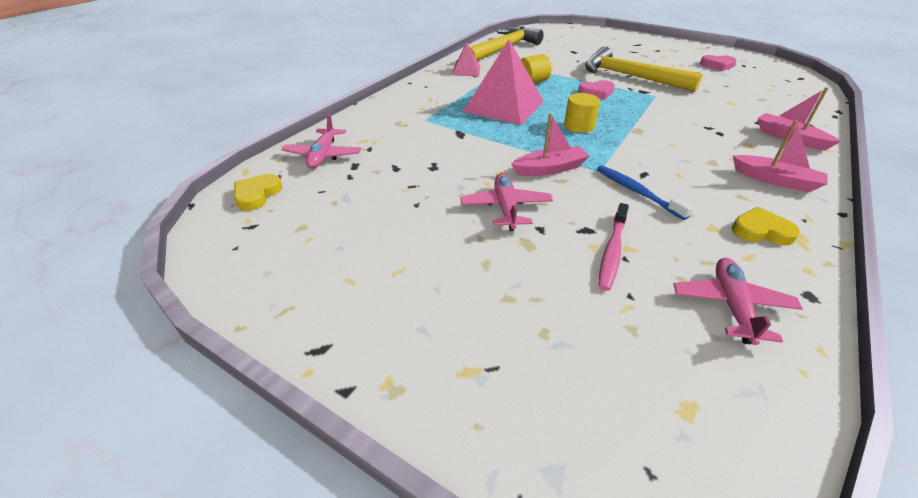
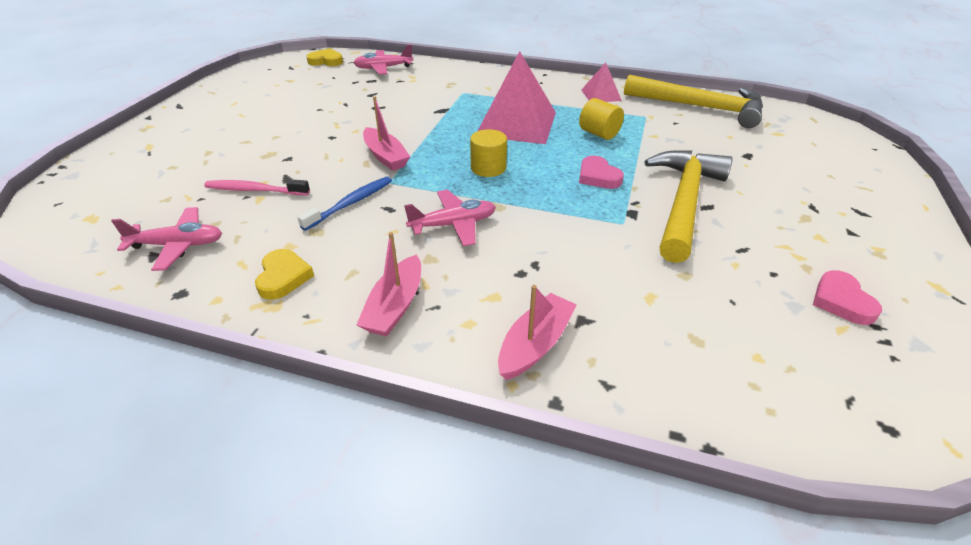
camera: 75 degrees right, 0 degrees up
pink plane [460,173,553,231] -> pink plane moved to [404,190,496,246]

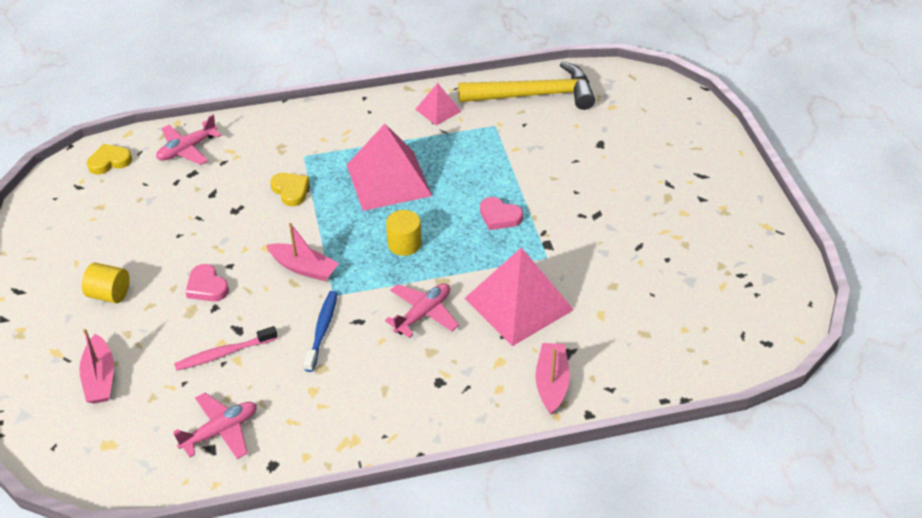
camera: 30 degrees left, 5 degrees up
yellow heart [255,249,314,300] -> yellow heart moved to [270,173,310,206]
pink boat [356,232,421,336] -> pink boat moved to [79,329,114,403]
yellow cylinder [579,98,624,140] -> yellow cylinder moved to [82,263,130,303]
yellow hammer [644,150,733,263] -> none
pink heart [813,270,882,325] -> pink heart moved to [185,264,229,301]
none -> pink pyramid [465,247,574,346]

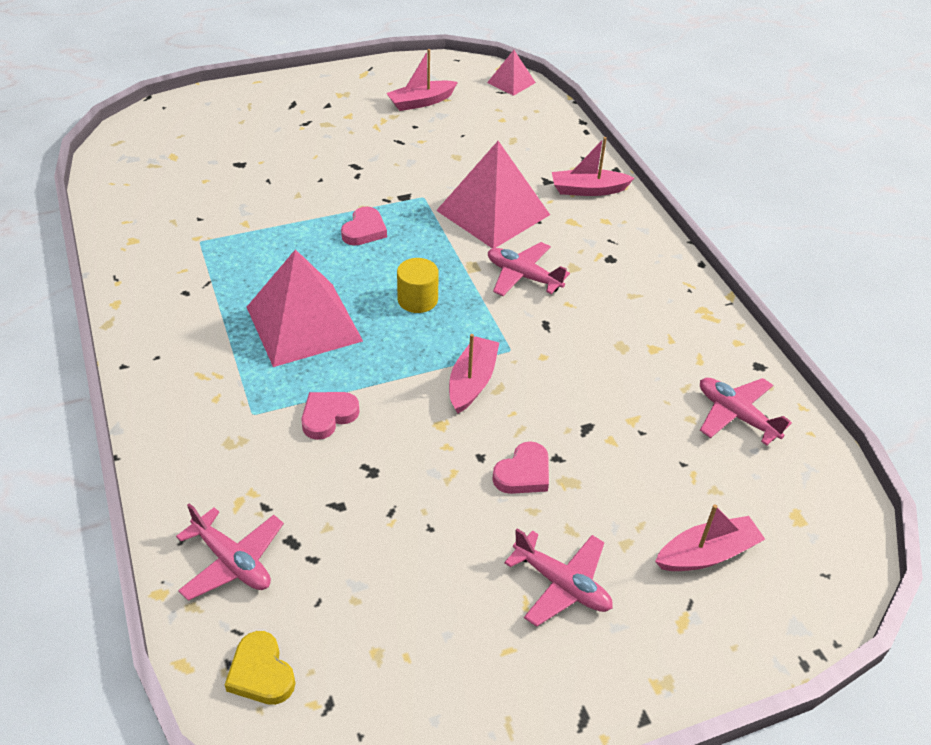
camera: 100 degrees left, 0 degrees up
yellow cylinder [82,263,130,303] -> pink plane [504,528,613,627]
pink toothbrush [174,326,278,371] -> none
yellow heart [270,173,310,206] -> pink heart [301,392,360,440]
blue toothbrush [304,291,338,372] -> none
pink pyramid [415,83,462,125] -> pink pyramid moved to [487,50,536,96]
yellow hammer [458,61,595,110] -> none
none -> pink boat [386,49,458,111]

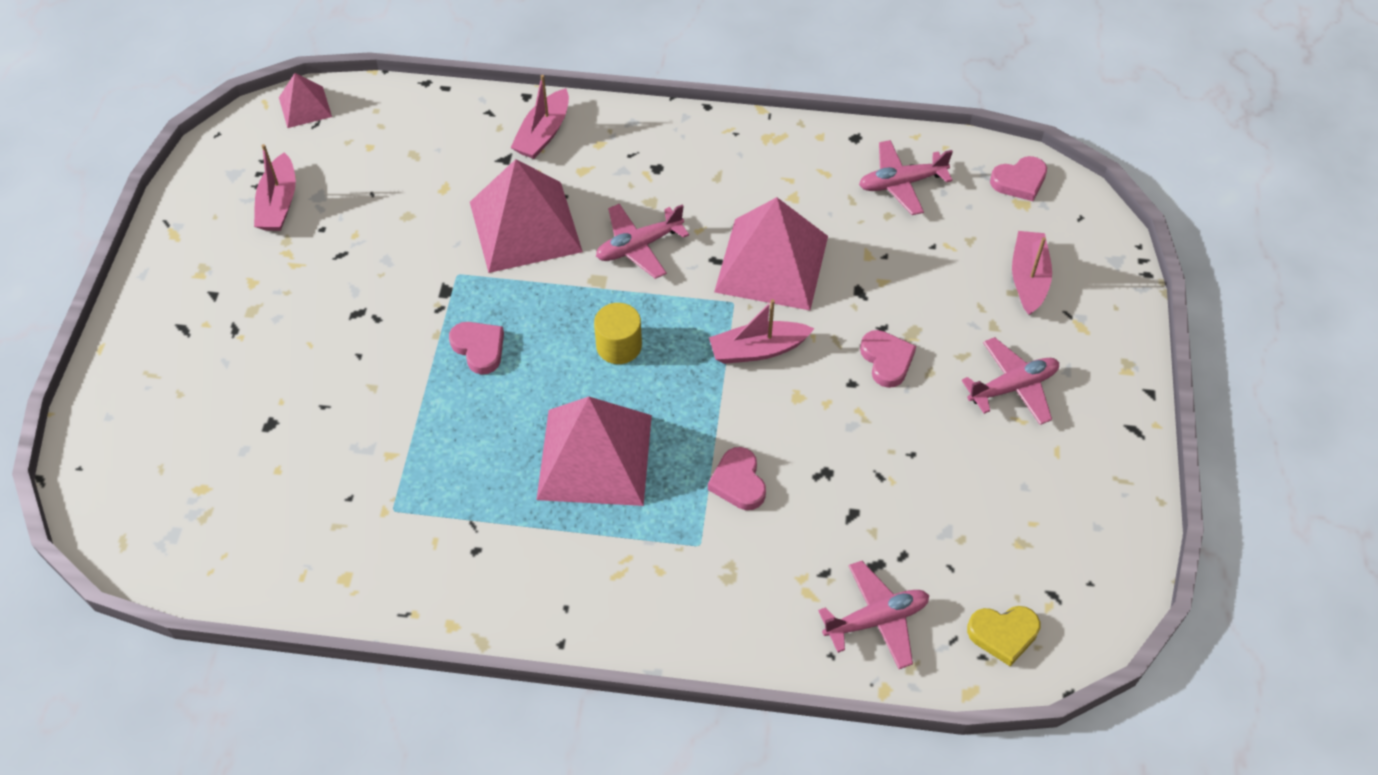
camera: 60 degrees left, 10 degrees up
pink boat [449,334,499,413] -> pink boat turned 60 degrees counterclockwise [709,299,815,364]
none -> pink pyramid [714,197,828,310]
none -> pink heart [990,156,1047,201]

